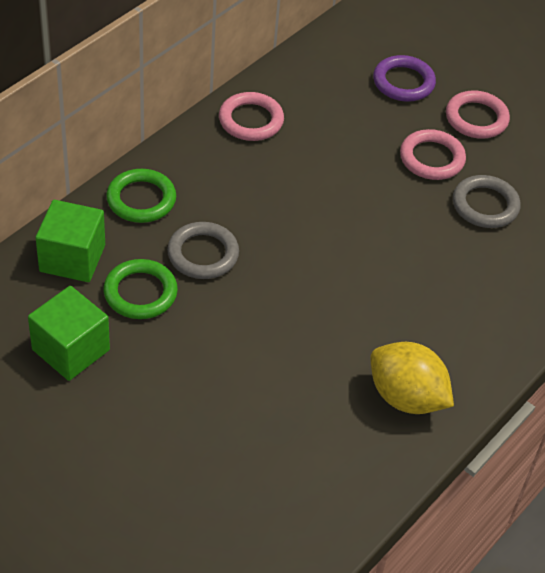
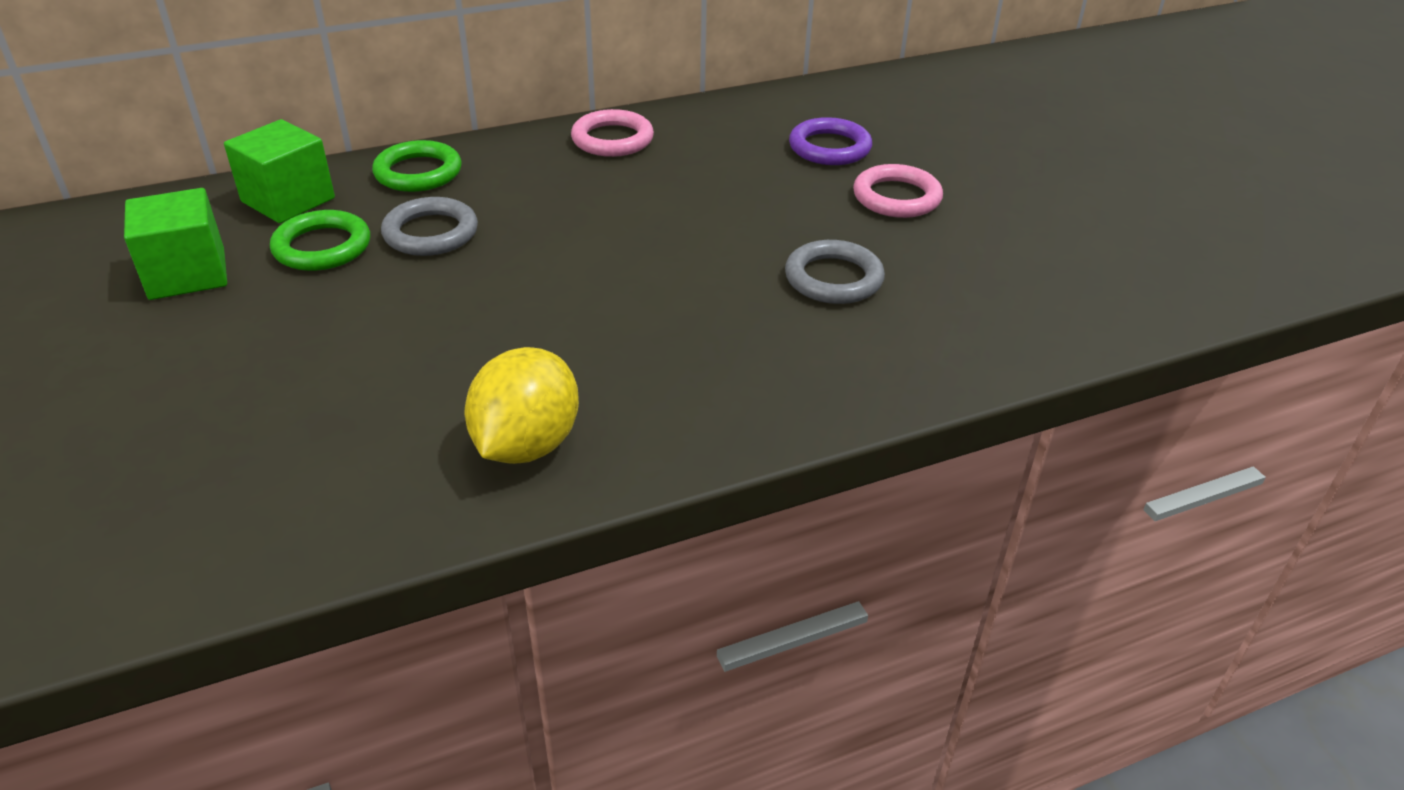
camera: 30 degrees right, 10 degrees down
yellow lemon [370,342,454,414] -> yellow lemon turned 45 degrees clockwise [464,347,579,464]
pink ring [400,129,466,180] -> none

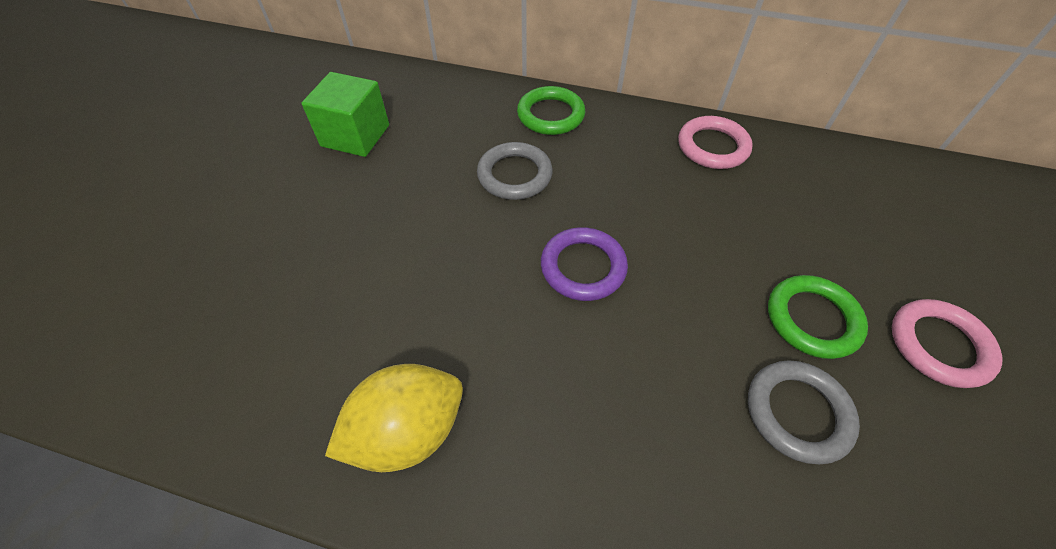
camera: 40 degrees right, 15 degrees up
green cube [224,119,335,223] -> none
green ring [270,210,370,271] -> green ring moved to [768,275,868,359]
purple ring [789,117,872,165] -> purple ring moved to [541,227,628,301]

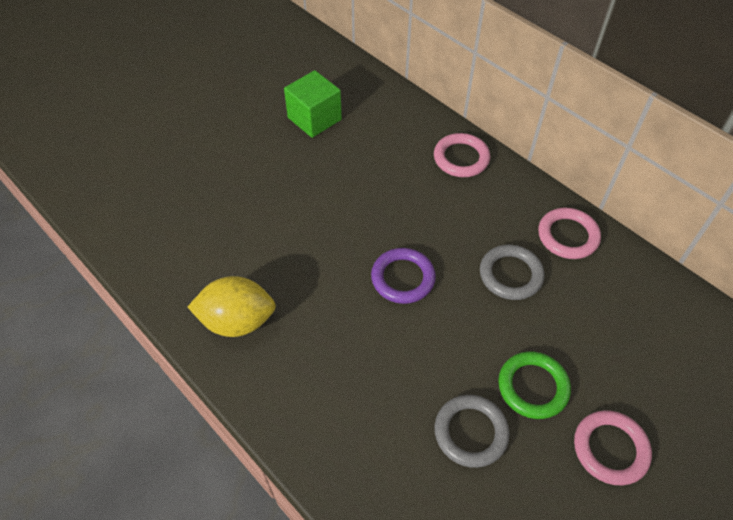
camera: 30 degrees right, 0 degrees up
grey ring [477,142,553,200] -> grey ring moved to [480,245,544,300]
green ring [517,86,585,135] -> pink ring [434,133,490,177]

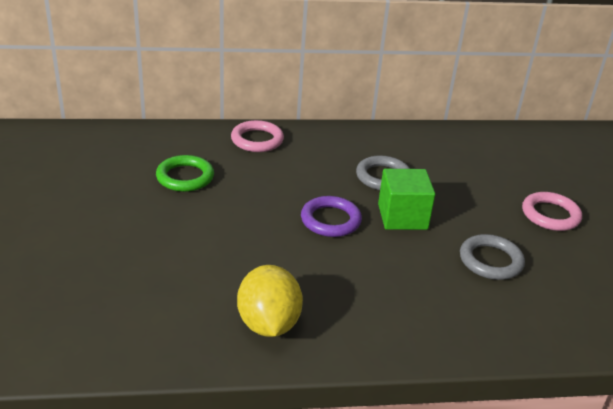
camera: 55 degrees left, 20 degrees down
yellow lemon [188,276,276,337] -> yellow lemon turned 45 degrees counterclockwise [237,265,303,337]
green cube [284,70,342,138] -> green cube moved to [378,169,435,230]
green ring [498,351,571,419] -> green ring moved to [156,155,214,192]
pink ring [538,207,601,259] -> none

